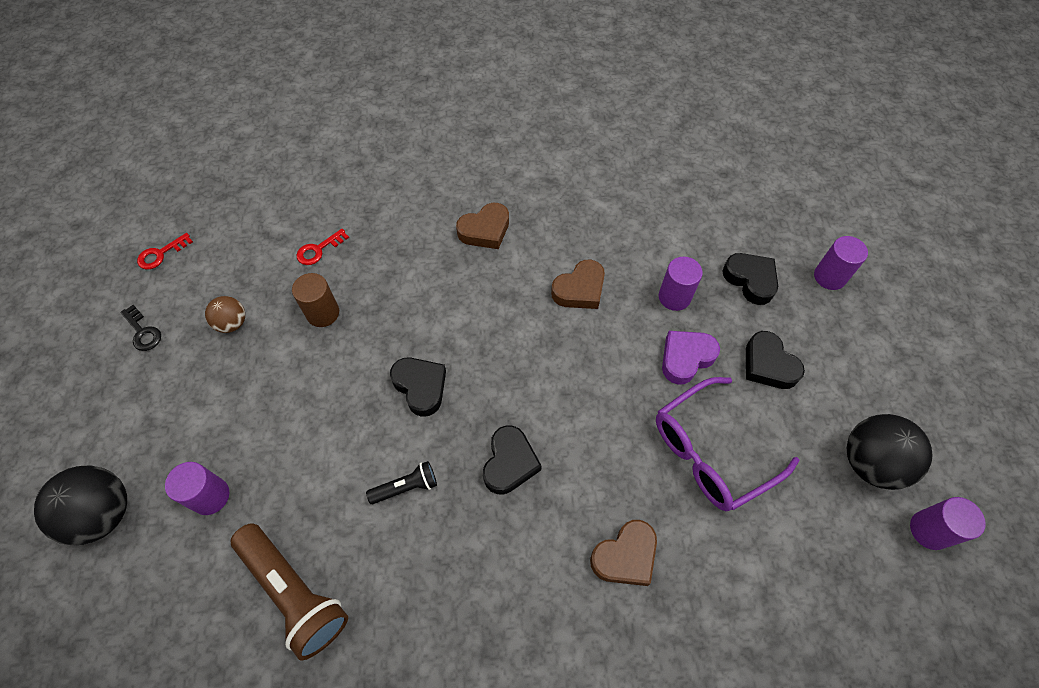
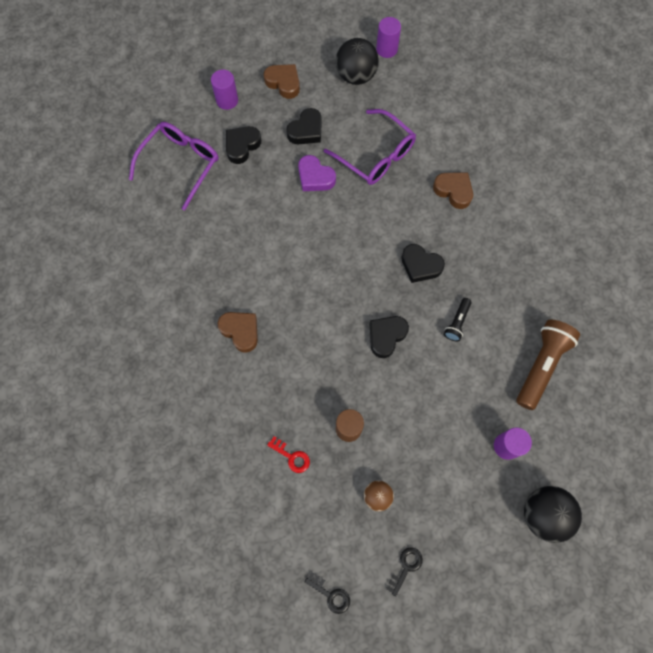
camera: 105 degrees left, 10 degrees up
red key [137,233,193,270] -> black key [305,572,350,614]
black flashlight [366,461,437,504] -> black flashlight turned 120 degrees counterclockwise [444,298,472,342]
black heart [483,425,542,494] -> black heart turned 150 degrees counterclockwise [401,244,445,283]
brown heart [551,260,605,309] -> brown heart moved to [264,64,300,99]
purple cylinder [659,257,703,311] -> none
none -> purple glasses [129,122,218,211]

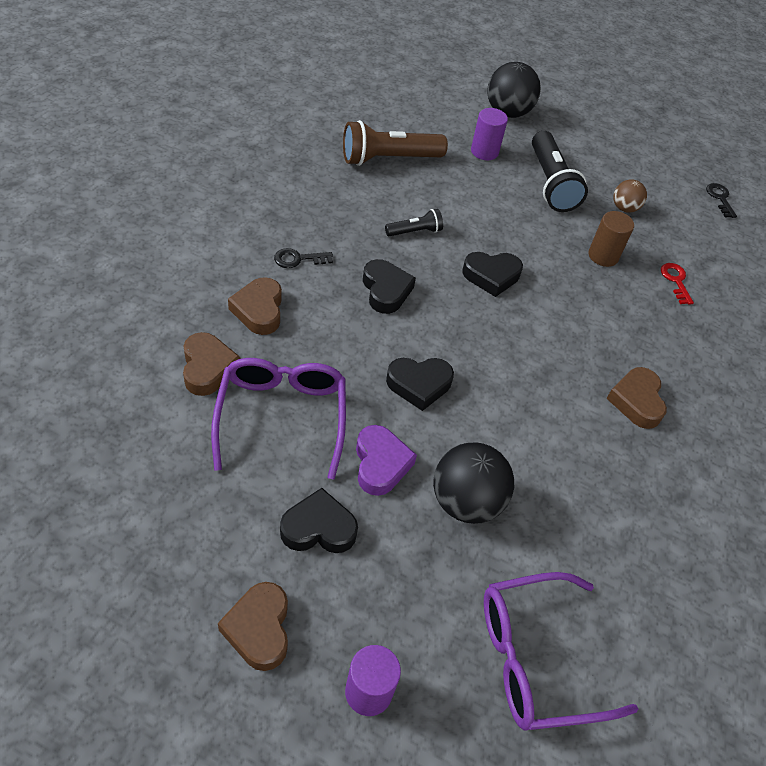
camera: 140 degrees left, 20 degrees down
black heart [226,126,261,164] -> black heart moved to [386,358,454,411]
black ball [336,38,379,85] -> black ball moved to [433,442,514,524]
purple cylinder [376,17,401,58] -> none
black key [386,547,423,597] -> black key moved to [274,248,333,268]
none -> brown heart [183,332,240,396]
none -> black flashlight [532,131,588,212]

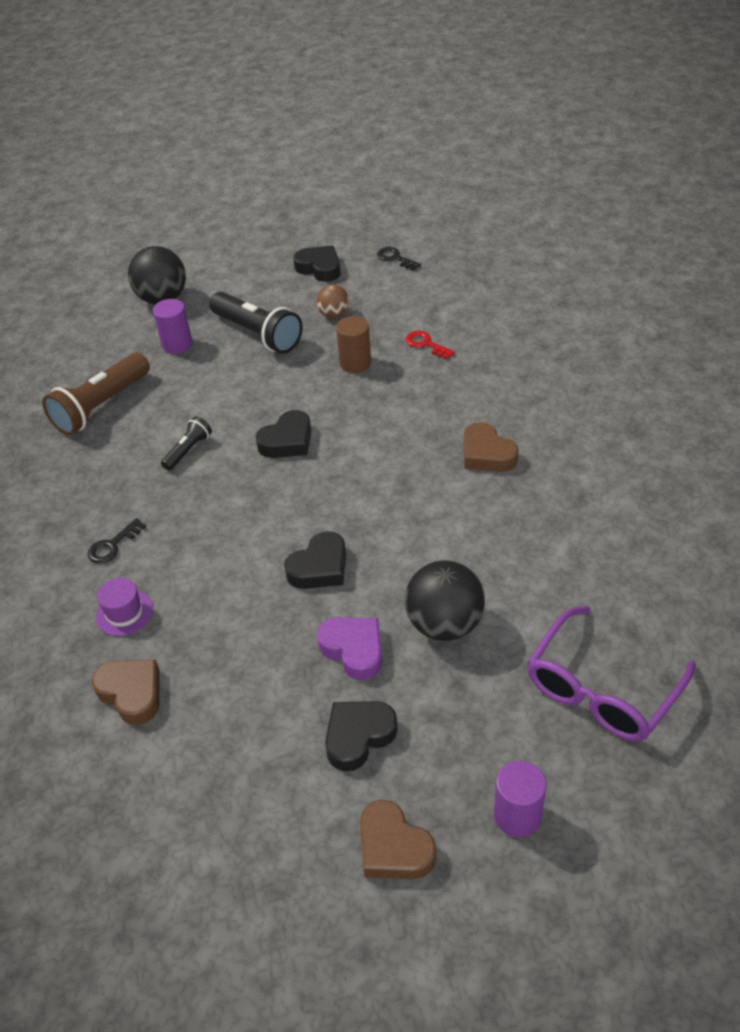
camera: 30 degrees left, 5 degrees down
purple glasses [211,358,346,479] -> none
brown heart [228,277,282,335] -> purple hat [96,578,153,636]
black heart [363,259,416,314] -> black heart moved to [293,246,341,282]

